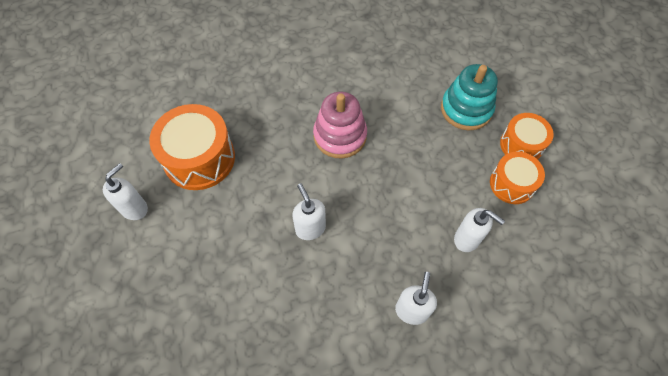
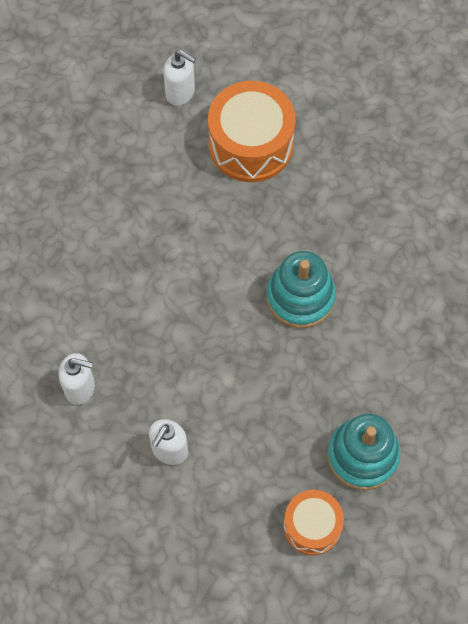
camera: 85 degrees right, 5 degrees up
white soap dispenser [292,183,326,240] -> none
pink stacking toy [313,92,367,159] -> turquoise stacking toy [267,251,336,328]
orange drum [490,151,545,204] -> none

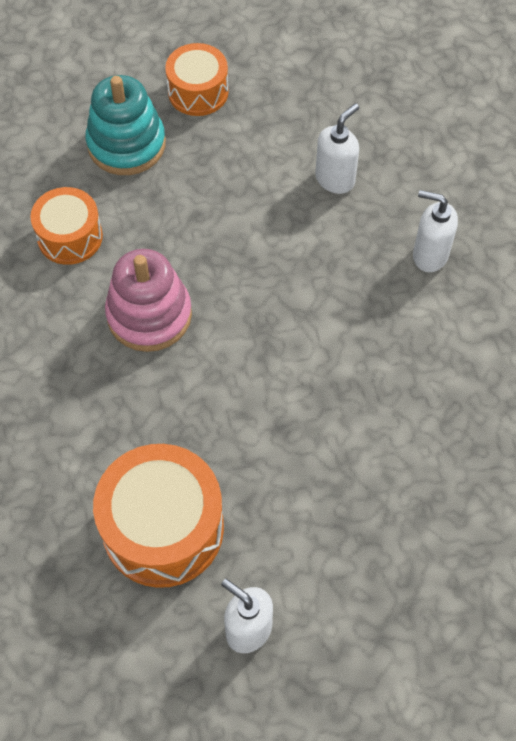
camera: 170 degrees left, 5 degrees down
turquoise stacking toy [267,251,336,328] -> pink stacking toy [105,249,192,352]
none -> orange drum [30,187,103,265]

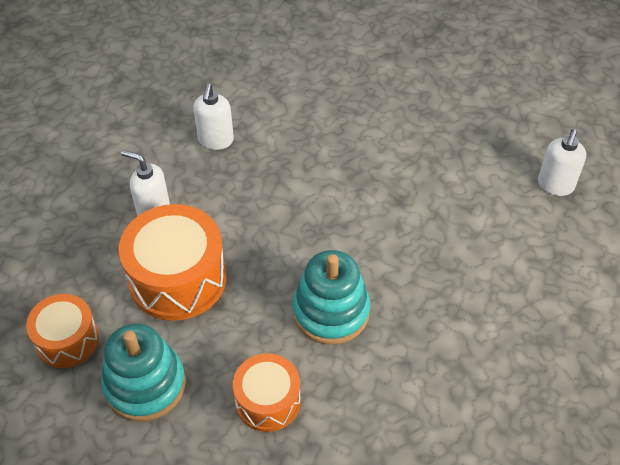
camera: 105 degrees left, 10 degrees down
orange drum [93,444,224,588] -> orange drum moved to [119,204,227,321]
pink stacking toy [105,249,192,352] -> turquoise stacking toy [292,250,370,345]

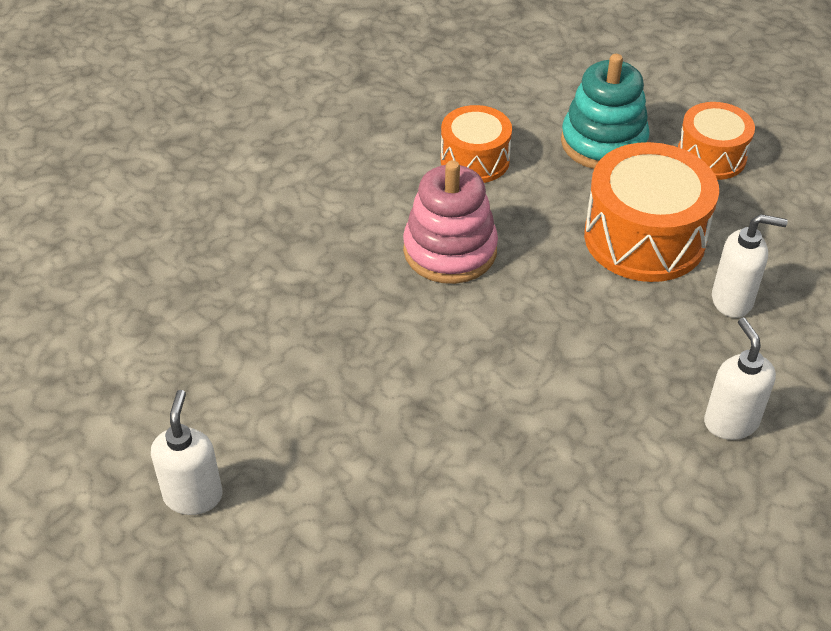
camera: 160 degrees right, 5 degrees down
turquoise stacking toy [292,250,370,345] -> pink stacking toy [403,160,498,284]

